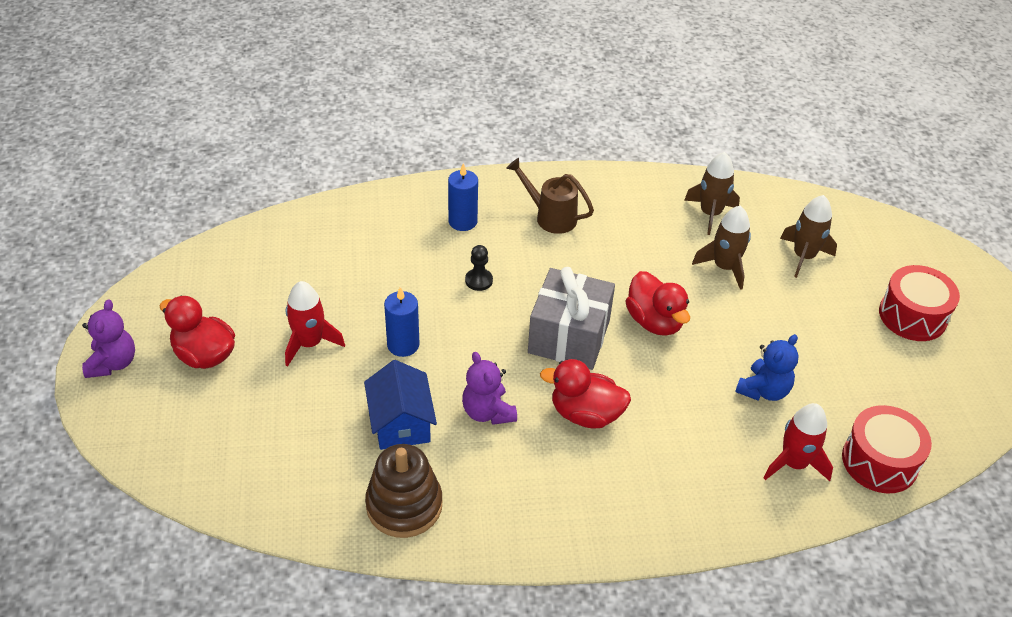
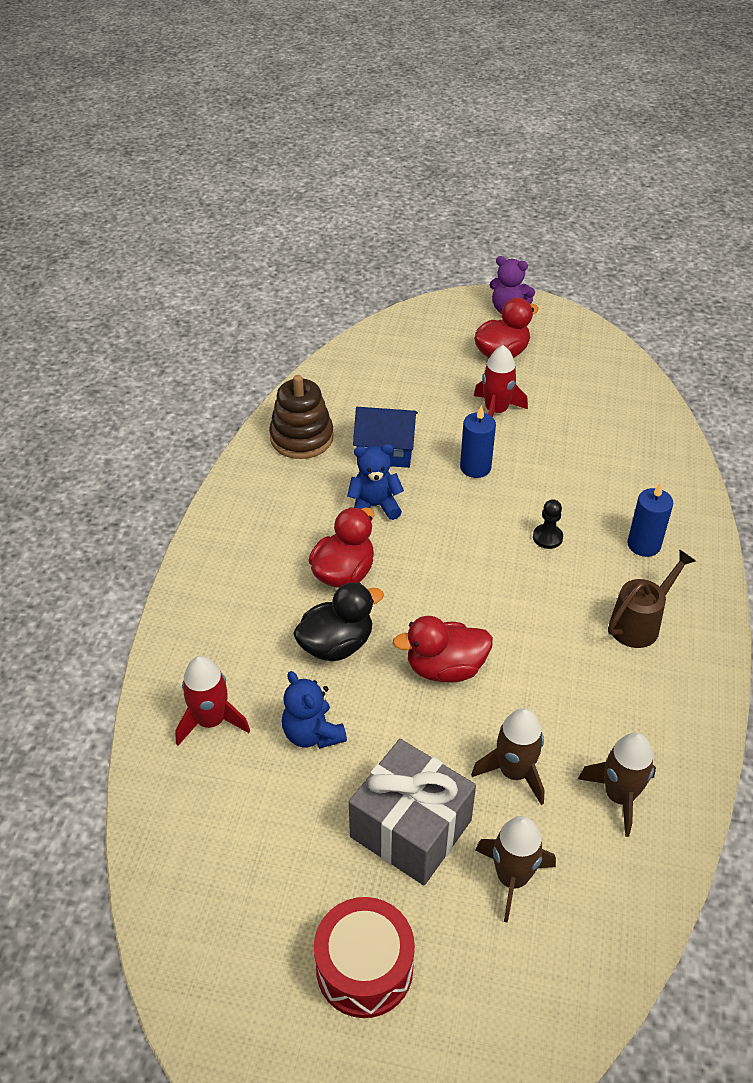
camera: 110 degrees right, 0 degrees up
purple teddy bear [462,352,517,425] -> blue teddy bear [347,444,404,520]
grey gift [528,267,615,370] -> grey gift moved to [349,739,476,885]
red drum [842,405,932,493] -> none
none -> black duck [293,583,384,661]

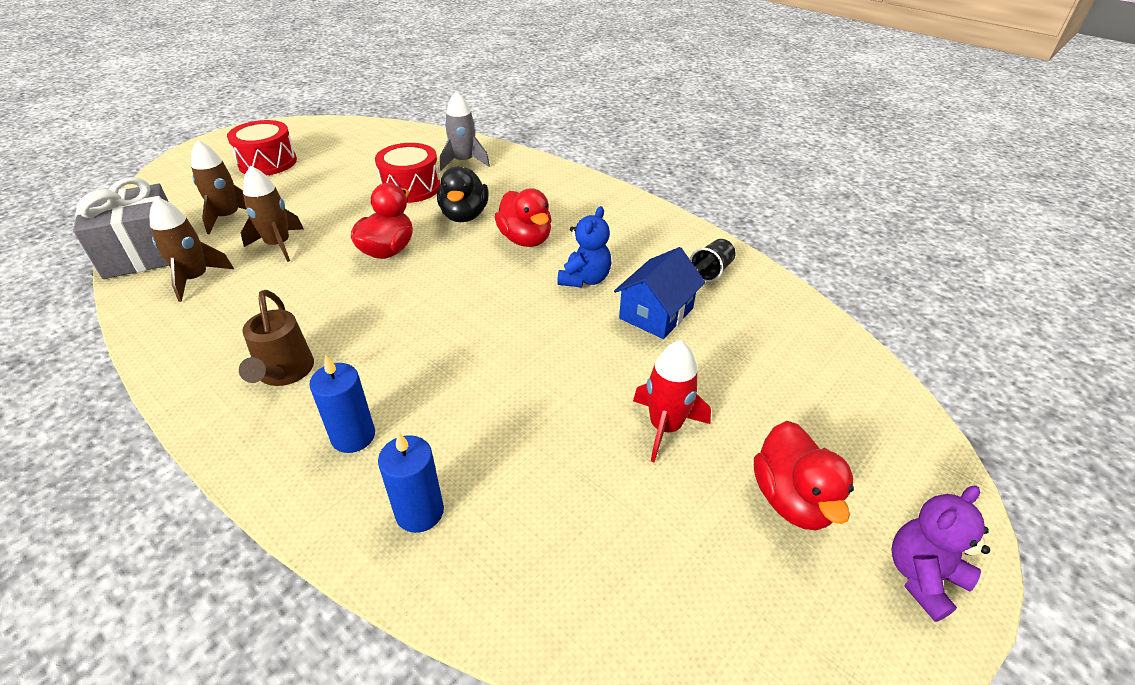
camera: 120 degrees right, 5 degrees down
red rocket [175,656,250,746] -> grey rocket [440,91,490,171]
brown stacking toy [269,375,334,459] -> black cup [690,239,736,282]
blue teddy bear [282,671,347,749] -> red drum [375,143,440,203]
grey gift [349,739,476,885] -> grey gift moved to [73,177,169,279]
blue candle [460,405,496,478] -> blue candle moved to [378,431,444,533]
black pawn [533,499,563,549] -> none

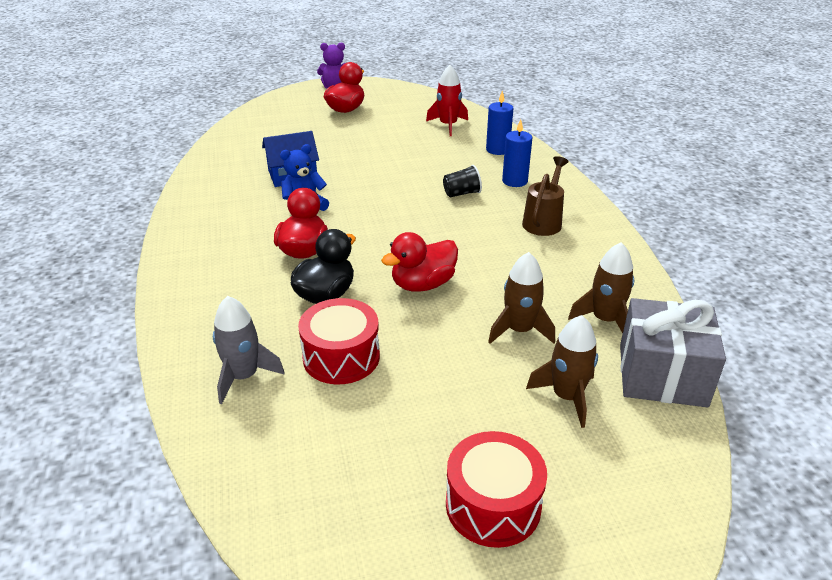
camera: 145 degrees left, 5 degrees down
red rocket [633,340,711,462] -> red rocket moved to [426,65,468,136]
black cup [690,239,736,282] -> black cup moved to [443,165,482,197]

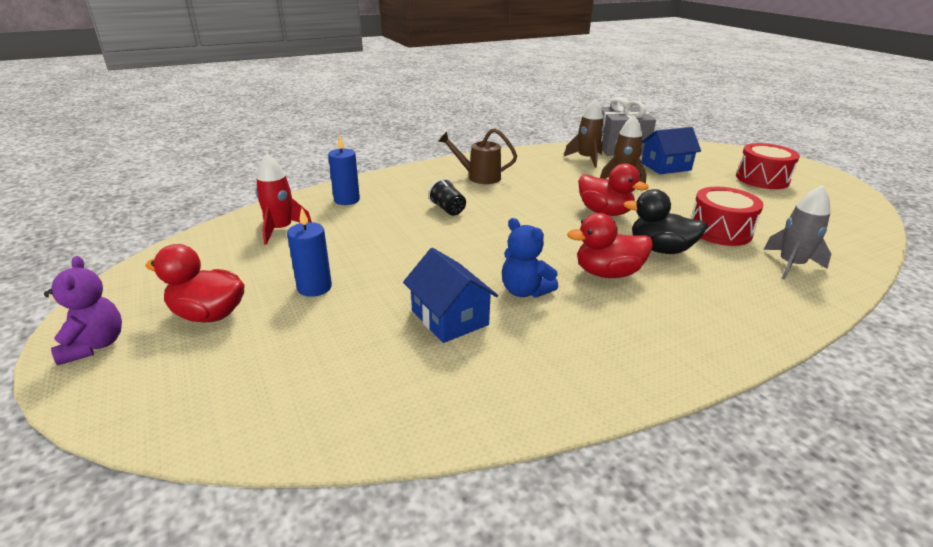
camera: 105 degrees left, 5 degrees down
blue candle [502,119,532,187] -> blue candle moved to [287,208,332,297]
brown rocket [526,315,598,428] -> blue house [641,127,701,174]

